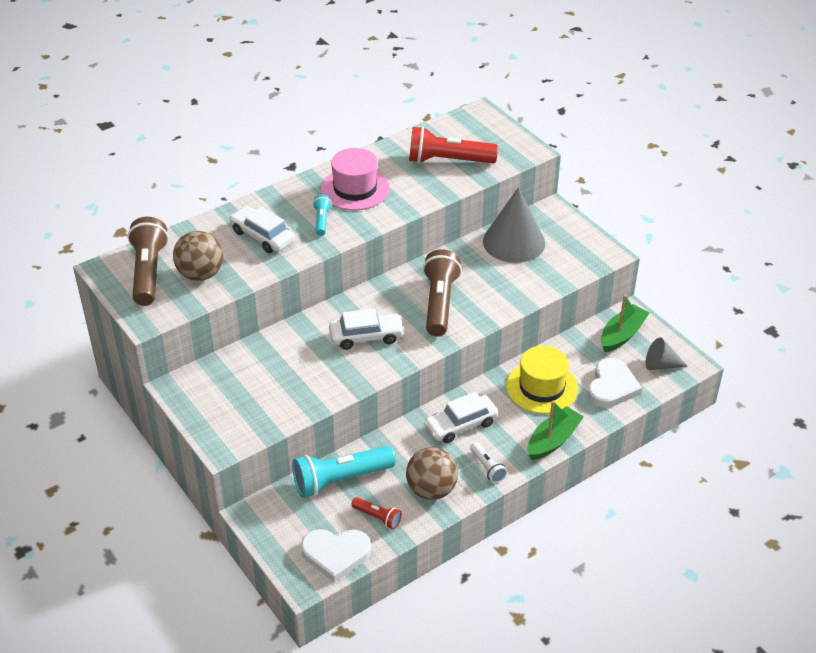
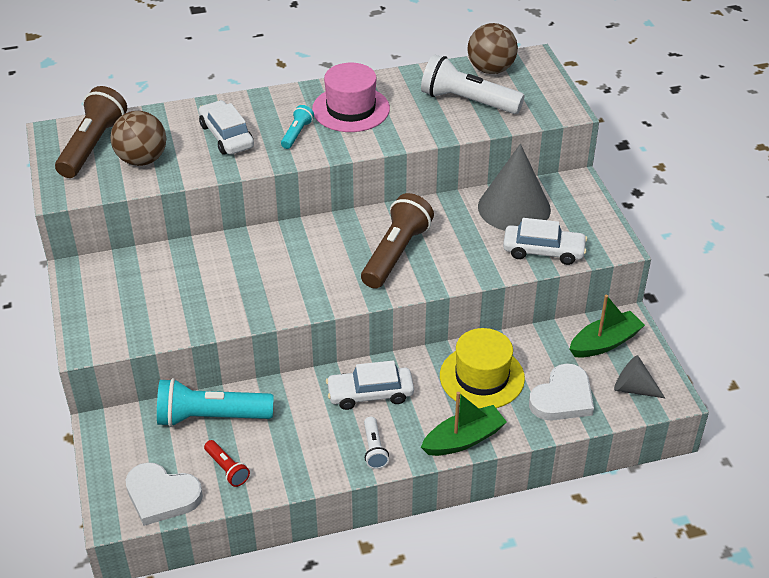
camera: 20 degrees right, 0 degrees up
white car [329,308,404,350] -> white car moved to [503,218,587,265]
brown ball [406,447,458,500] -> brown ball moved to [467,23,518,74]
red flashlight [409,126,498,164] -> white flashlight [421,54,525,114]

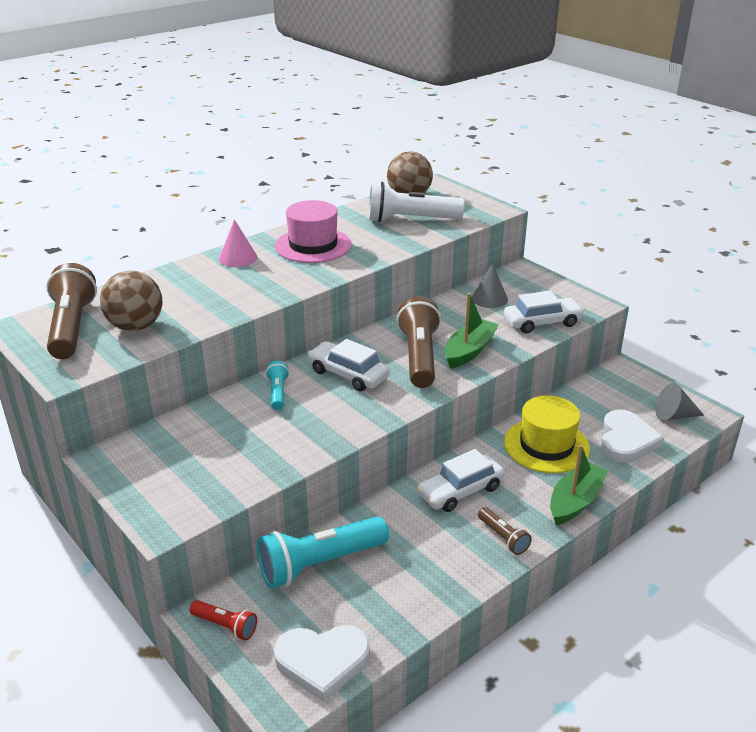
camera: 25 degrees left, 10 degrees down
white car [198,100,254,155] -> white car moved to [307,339,390,391]
red flashlight [204,440,250,487] -> red flashlight moved to [190,600,257,640]
turquoise flashlight [281,105,314,149] -> turquoise flashlight moved to [266,361,289,410]
white flashlight [364,417,389,469] -> brown flashlight [478,507,532,555]
grey cone [478,144,551,231] -> grey cone [472,263,508,308], size x0.53
green boat [570,295,645,358] -> green boat moved to [445,293,499,368]
none -> pink cone [219,219,258,267]

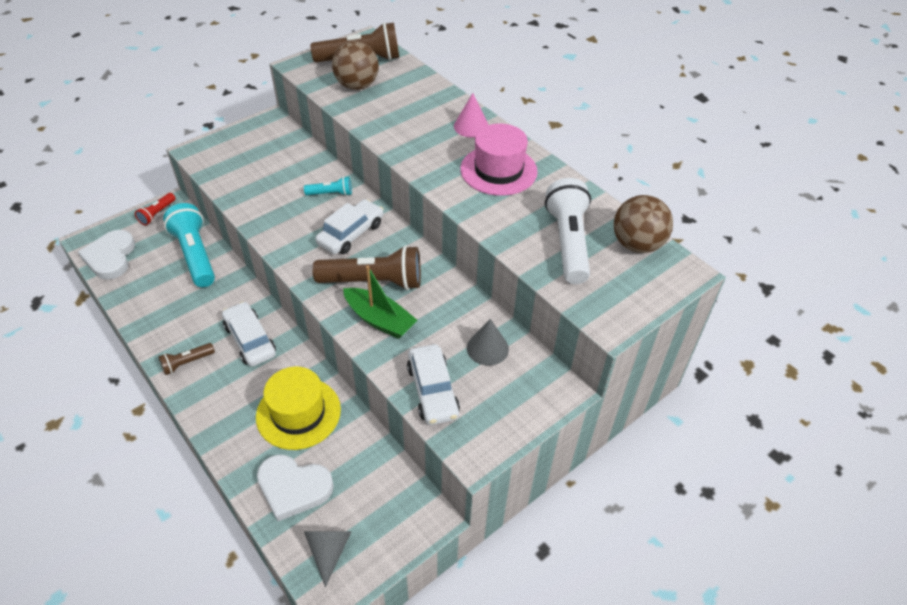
camera: 90 degrees right, 15 degrees up
green boat [550,445,608,525] -> none

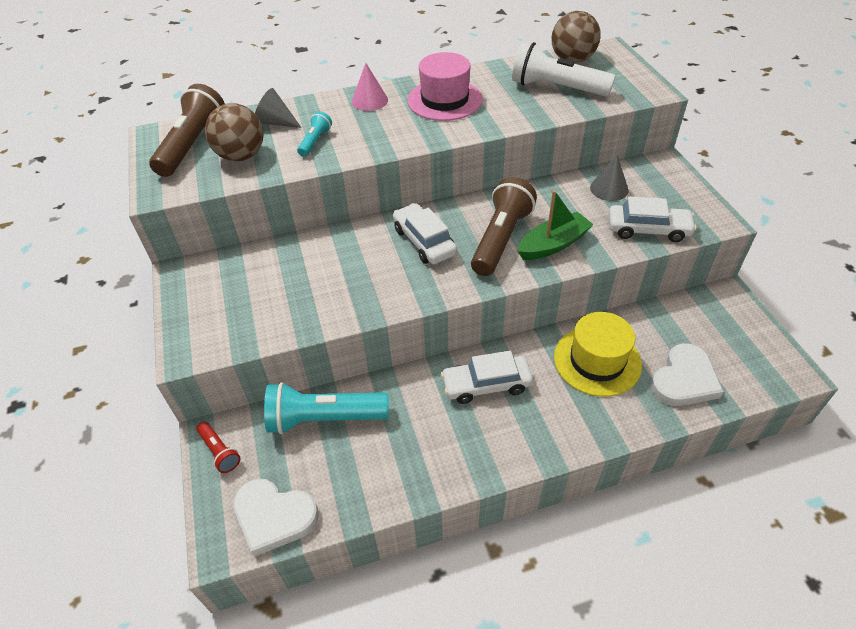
camera: 65 degrees left, 0 degrees up
brown flashlight [158,343,215,375] -> none
turquoise flashlight [304,176,352,196] -> turquoise flashlight moved to [297,111,332,157]
grey cone [304,531,352,587] -> grey cone moved to [255,88,302,128]

